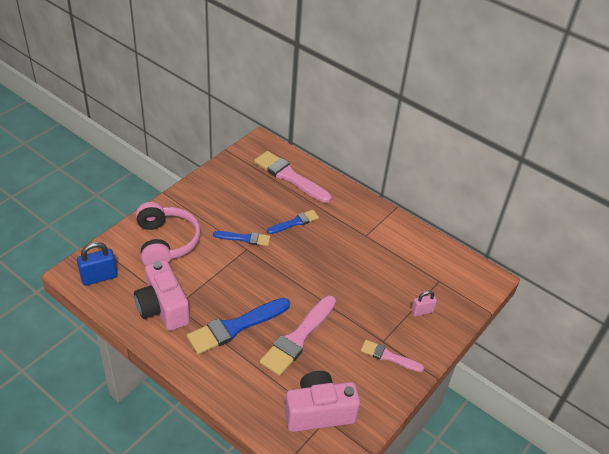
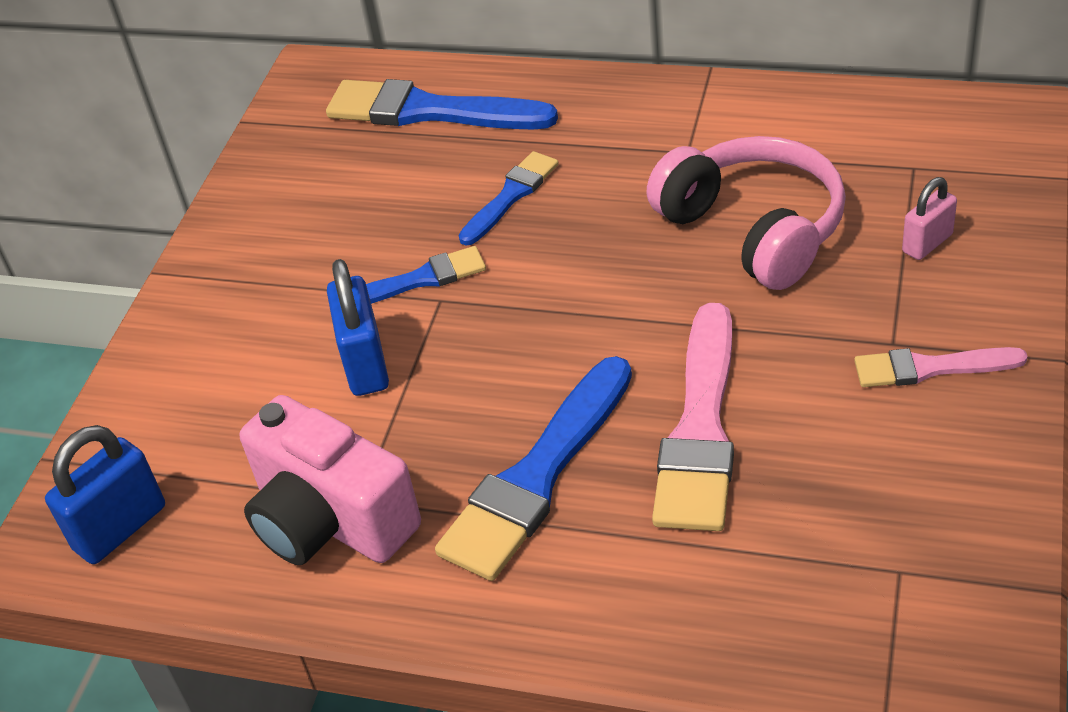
camera: 15 degrees left, 0 degrees up
pink headphones [136,202,201,266] -> pink headphones moved to [646,136,846,290]
pink brush [254,151,331,203] -> blue brush [326,79,558,130]
pink camera [285,371,360,432] -> none
none -> blue padlock [327,259,389,396]

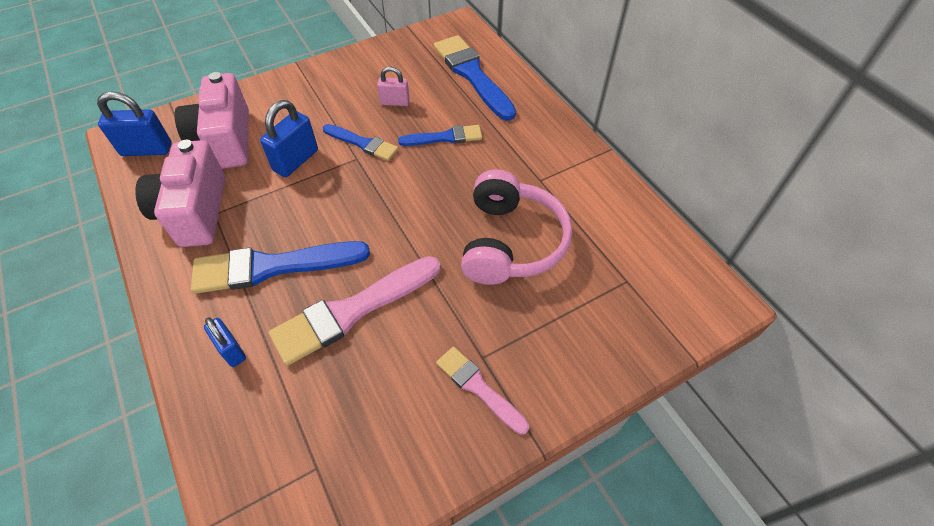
camera: 40 degrees right, 10 degrees up
pink padlock [902,177,957,260] -> pink padlock moved to [377,67,410,106]
none -> pink camera [175,72,249,169]
none -> blue padlock [204,317,246,367]

